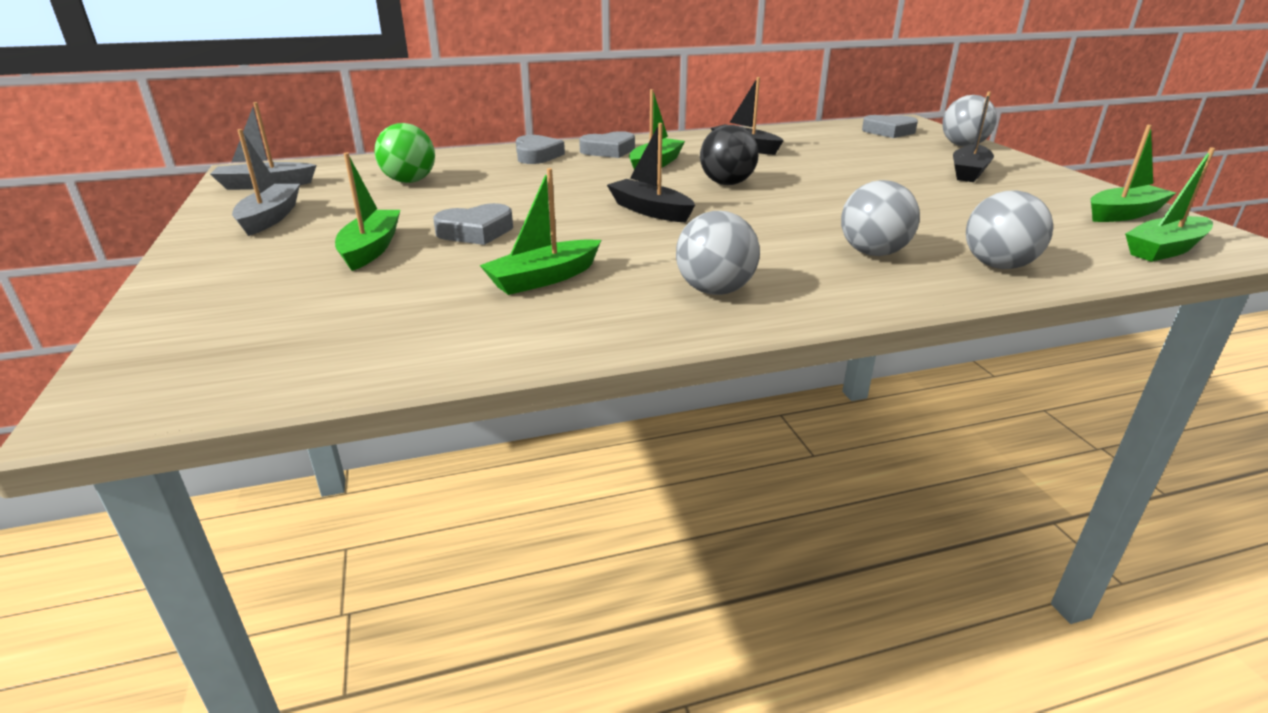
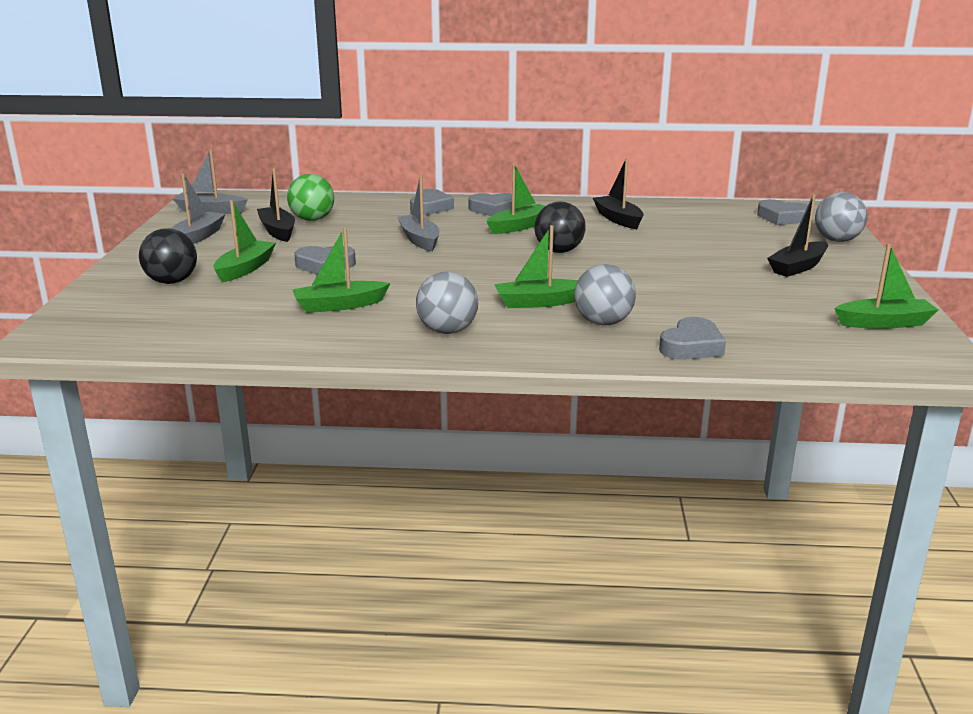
camera: 20 degrees right, 5 degrees down
black boat [607,123,695,222] -> black boat moved to [257,168,295,242]
grey ball [966,190,1053,269] -> grey heart [659,317,726,360]
green boat [1125,147,1215,262] -> green boat moved to [494,225,578,308]
none -> black ball [139,228,197,284]
none -> grey boat [398,176,439,251]

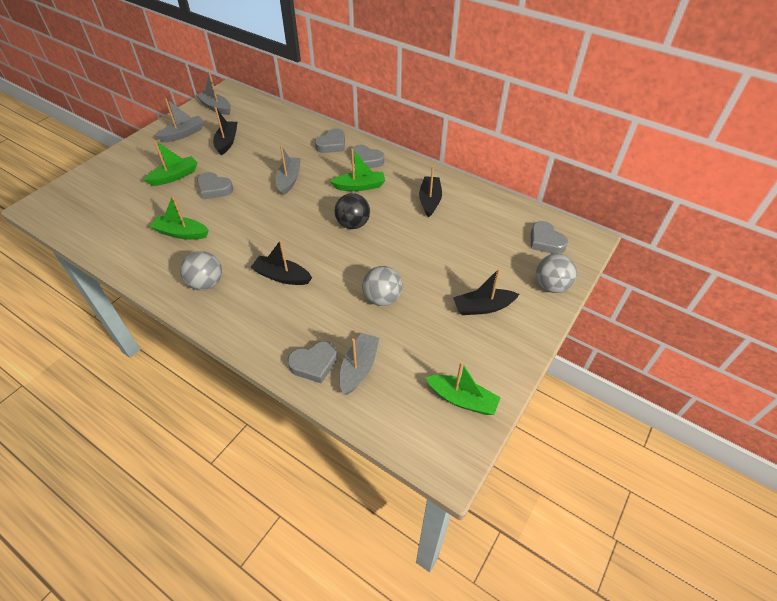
camera: 30 degrees right, 25 degrees up
black ball [139,228,197,284] -> none
green ball [287,174,334,221] -> none
green boat [494,225,578,308] -> black boat [251,240,312,285]
grey ball [574,264,636,325] -> grey ball moved to [362,266,403,306]
none -> grey boat [340,333,379,395]

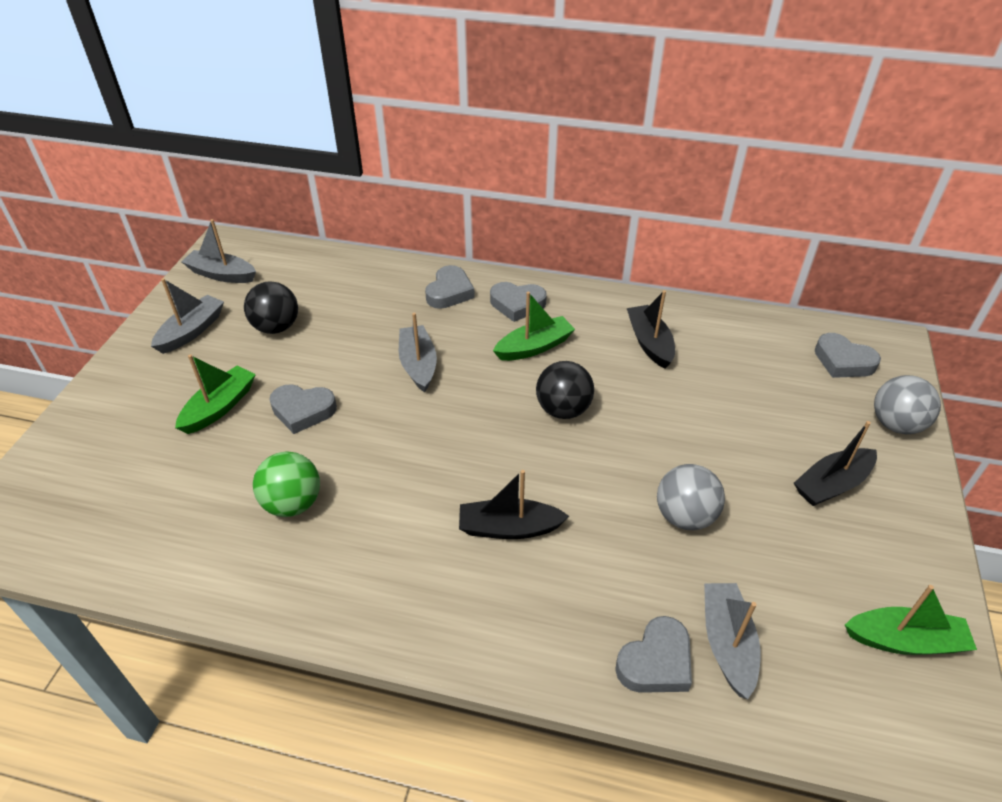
camera: 20 degrees left, 5 degrees down
green boat [150,195,209,240] -> green ball [253,451,320,517]
grey ball [180,251,222,291] -> none
black boat [213,107,238,155] -> black ball [244,281,298,334]

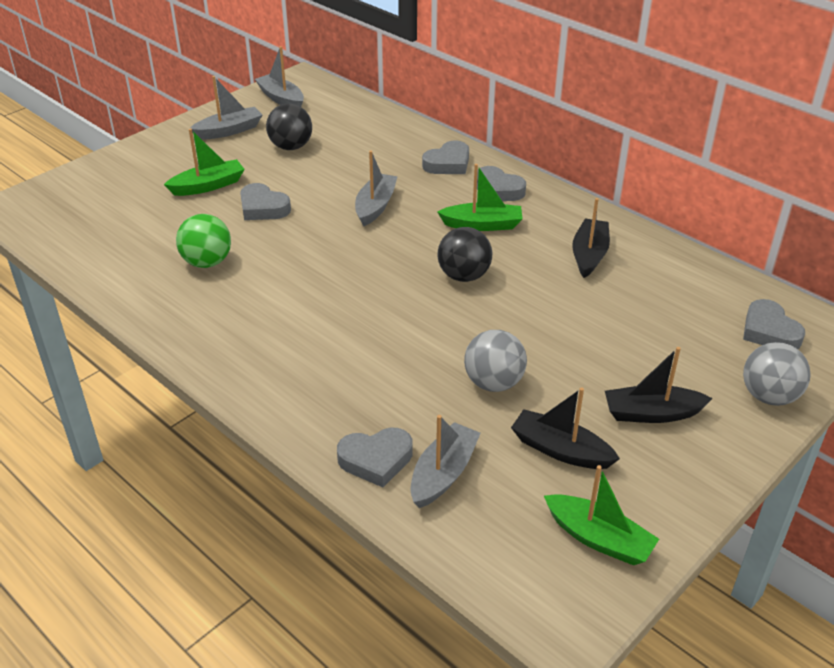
camera: 30 degrees right, 5 degrees down
black boat [459,470,569,539] -> black boat moved to [511,387,620,469]

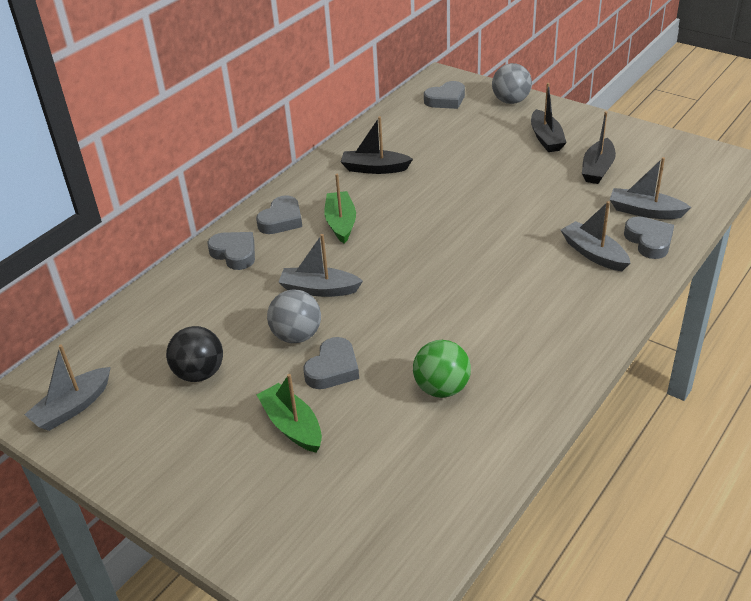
camera: 95 degrees left, 0 degrees up
grey boat [189,76,262,140] -> grey boat moved to [561,201,630,271]
black ball [438,227,492,282] -> none
grey ball [464,330,527,392] -> grey ball moved to [267,289,321,343]
green boat [544,465,659,565] -> none

